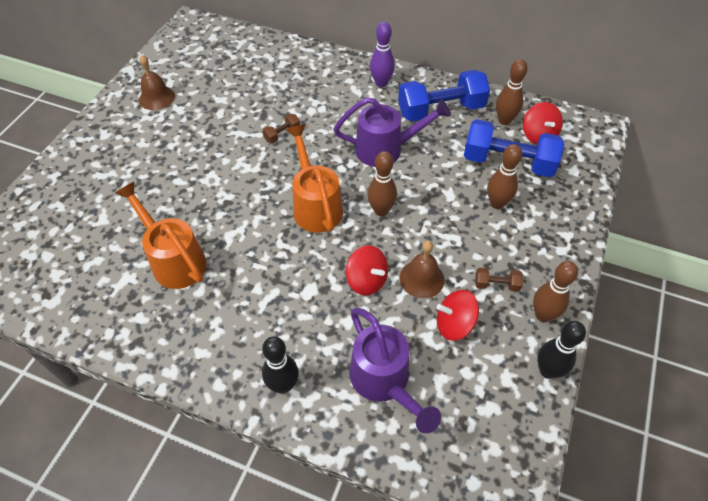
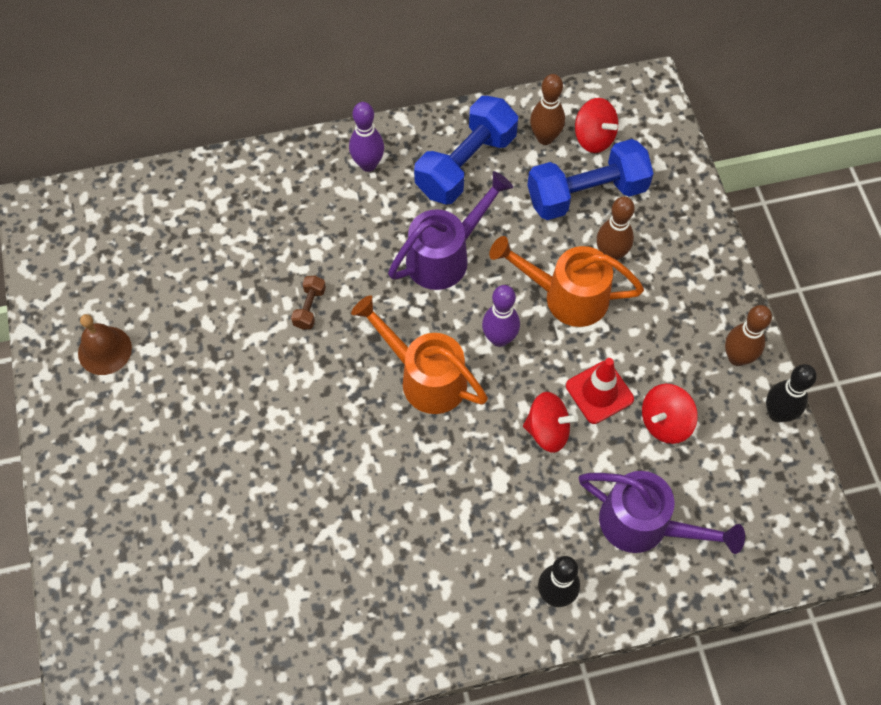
camera: 35 degrees left, 10 degrees up
orange watering can [115,182,207,289] -> orange watering can moved to [489,236,644,327]
brown bowling pin [367,151,397,216] -> purple bowling pin [482,285,520,347]
brown bell [400,241,444,298] -> red traffic cone [566,358,634,424]
brown dumbbell [475,268,523,292] -> none

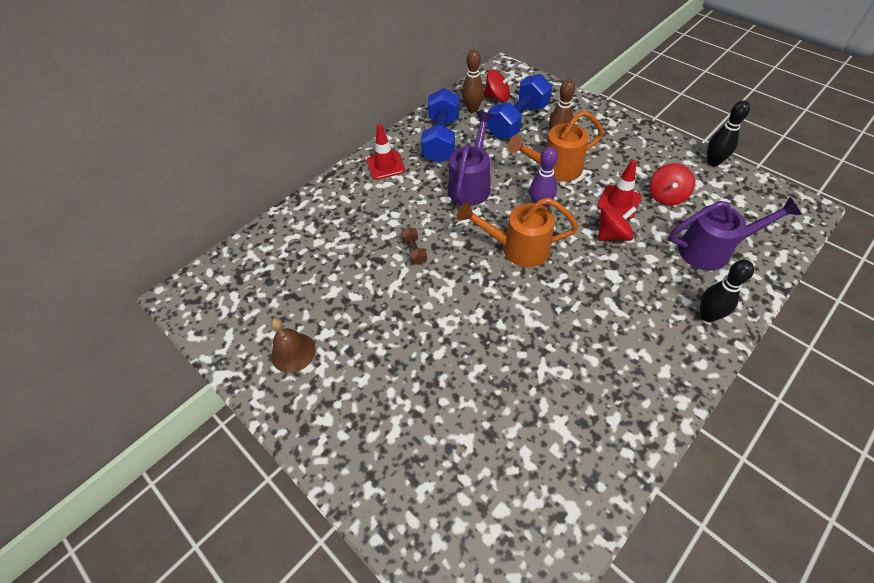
camera: 30 degrees left, 10 degrees down
purple bowling pin [349,102,384,172] -> red traffic cone [367,124,405,180]
brown bowling pin [725,305,772,366] -> none

